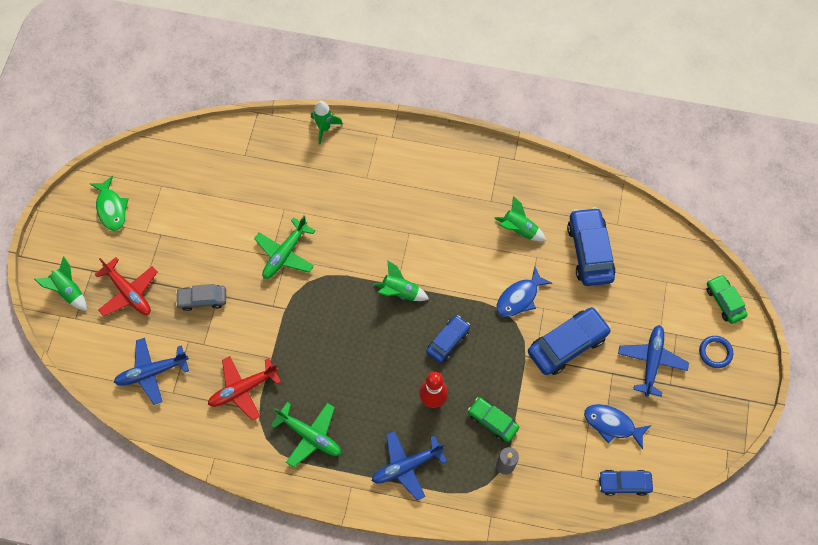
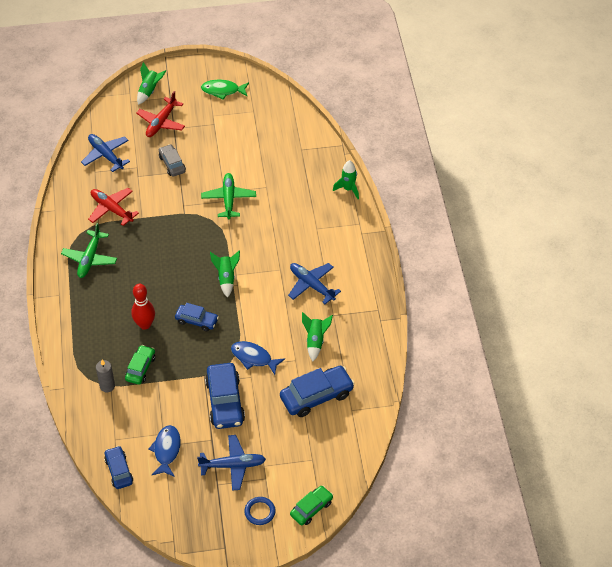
camera: 70 degrees right, 15 degrees down
green fish [90,176,129,231] -> green fish turned 45 degrees clockwise [201,80,249,100]
green plane [254,216,315,279] -> green plane turned 75 degrees clockwise [201,173,256,219]
blue plane [372,431,447,501] -> blue plane moved to [288,263,341,304]
blue car [528,307,611,375] -> blue car turned 45 degrees clockwise [205,363,245,429]

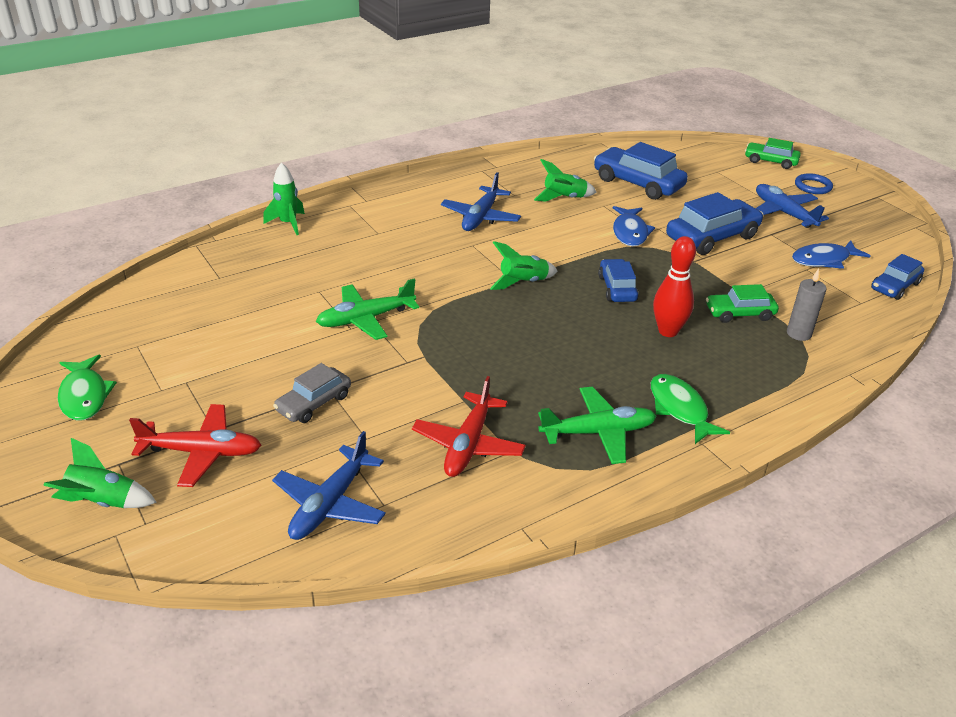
camera: 115 degrees left, 15 degrees down
none -> green fish [651,374,730,444]

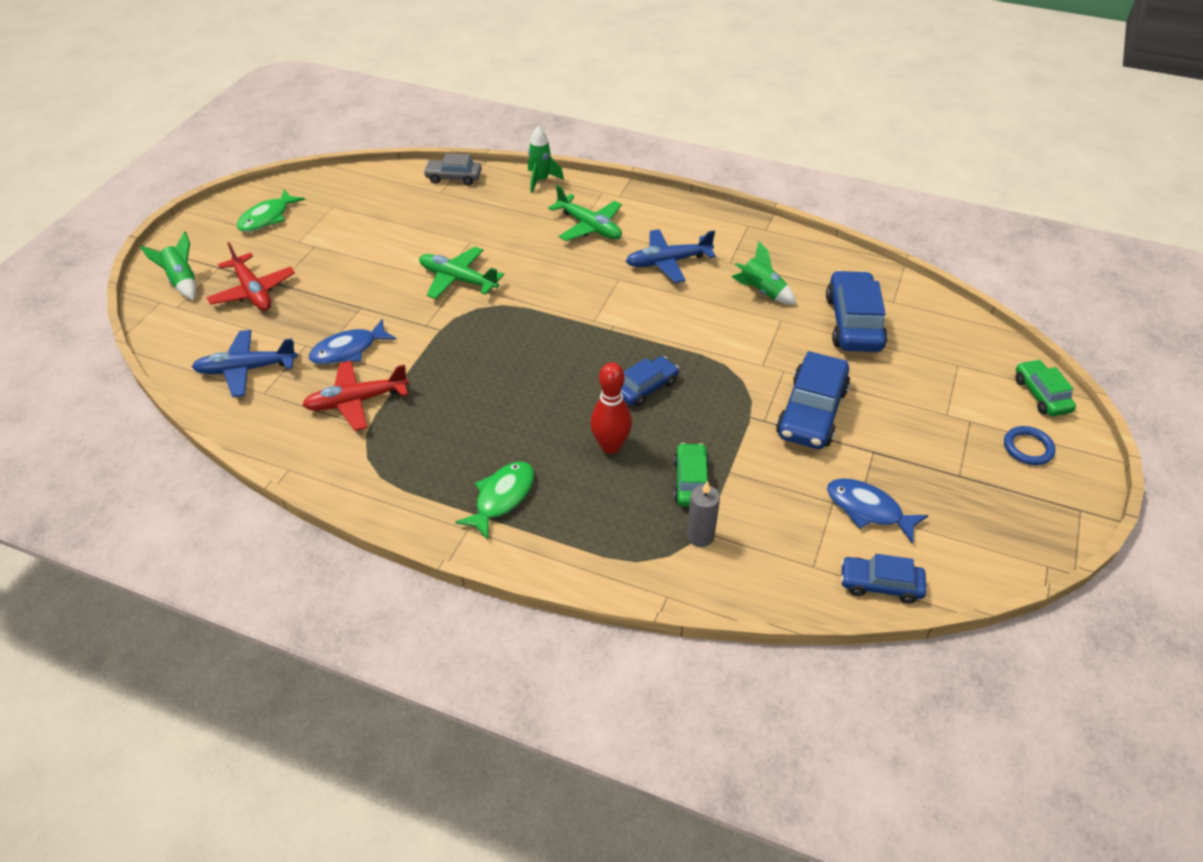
camera: 55 degrees right, 10 degrees up
grey car [273,363,351,423] -> grey car moved to [423,153,482,185]
green rocket [490,241,557,290] -> none
green plane [538,387,656,464] -> green plane moved to [548,185,622,241]
blue fish [613,206,655,247] -> blue fish moved to [309,319,397,365]
blue car [666,192,763,255] -> blue car turned 90 degrees clockwise [776,351,850,449]
green car [706,284,779,323] -> green car turned 45 degrees clockwise [674,443,710,507]
blue plane [756,184,829,228] -> none

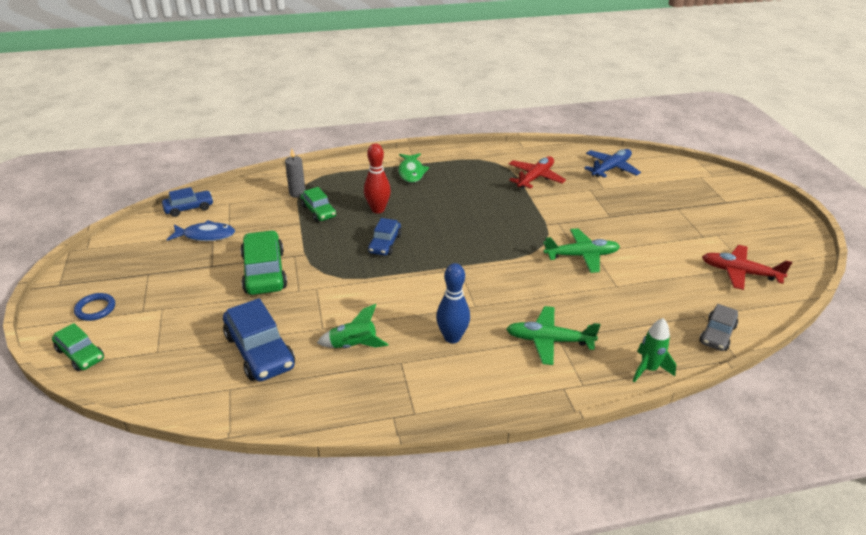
camera: 145 degrees right, 10 degrees down
green rocket [140,231,197,300] -> none
red plane [206,242,295,311] -> red plane moved to [702,245,792,290]
green fish [237,190,305,232] -> none
blue fish [309,319,397,365] -> none
grey car [423,153,482,185] -> grey car turned 150 degrees clockwise [700,304,738,351]
blue plane [626,229,716,283] -> blue bowling pin [436,263,470,343]
blue car [776,351,850,449] -> green car [240,230,287,295]

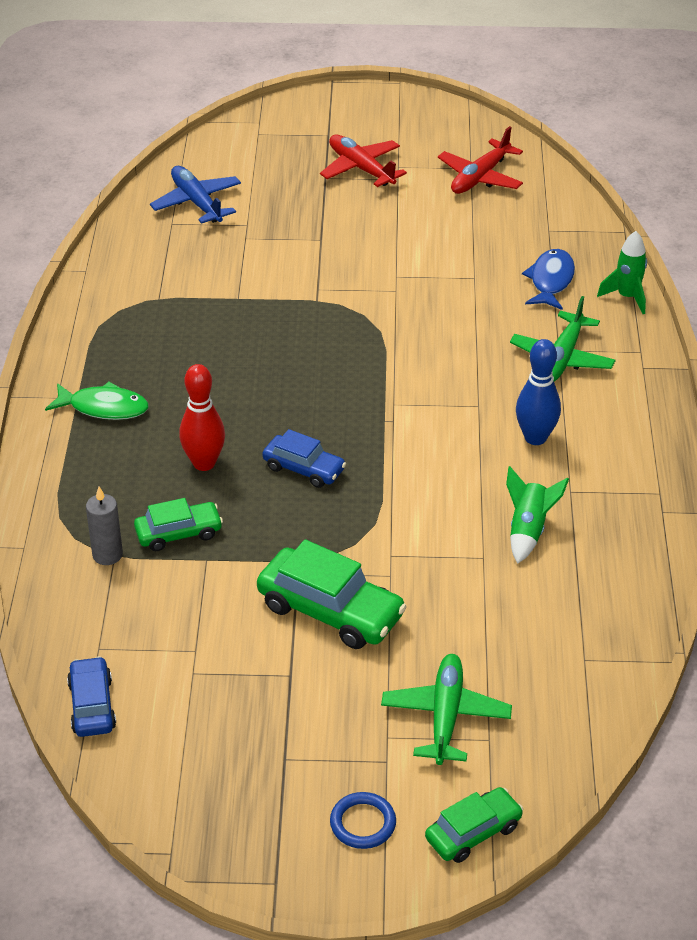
camera: 75 degrees left, 5 degrees up
blue fish [167,220,235,241] -> blue fish moved to [522,249,575,310]
blue car [223,298,295,381] -> none
green car [240,230,287,295] -> green car turned 150 degrees counterclockwise [257,539,407,649]
red plane [509,156,566,189] -> red plane moved to [320,135,407,187]
green plane [543,228,620,273] -> green plane moved to [381,654,512,765]
grey car [700,304,738,351] -> none

